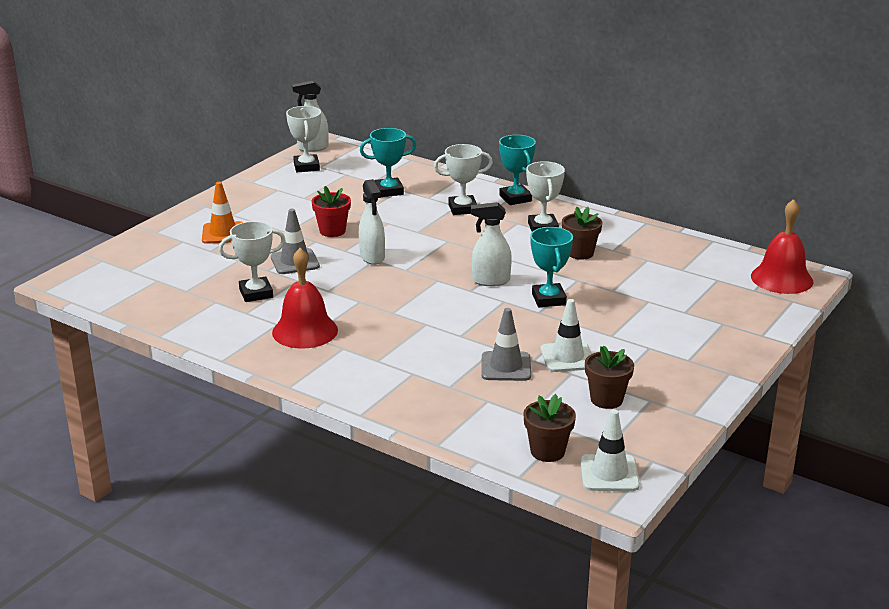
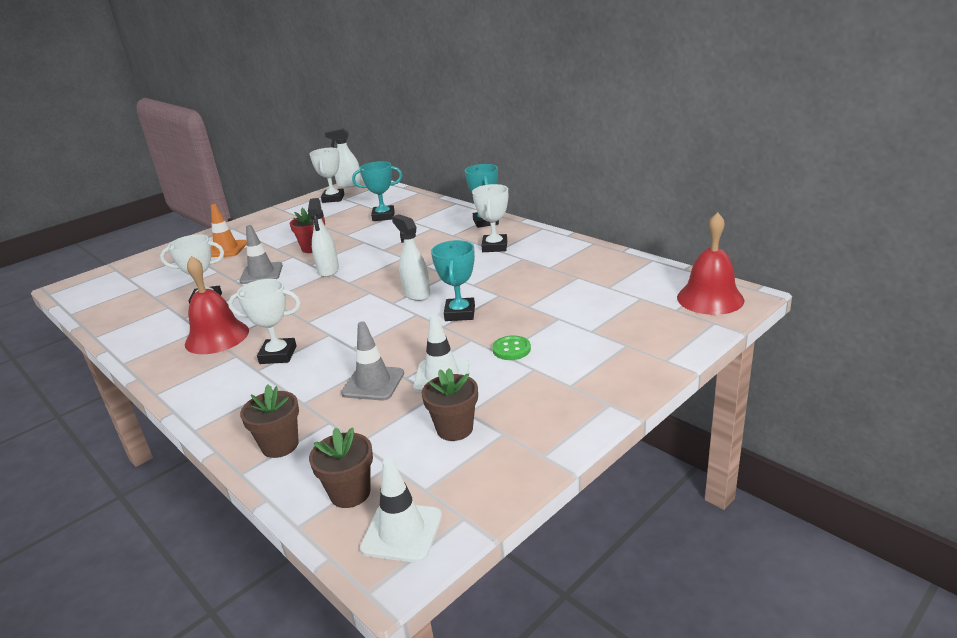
camera: 15 degrees right, 0 degrees up
white trophy [434,144,493,215] -> white trophy moved to [228,279,301,364]
white spray bottle [471,202,512,286] -> white spray bottle turned 45 degrees clockwise [392,214,430,301]
brown flower pot [562,207,603,260] -> brown flower pot moved to [240,385,299,458]
none -> green button [492,335,531,360]

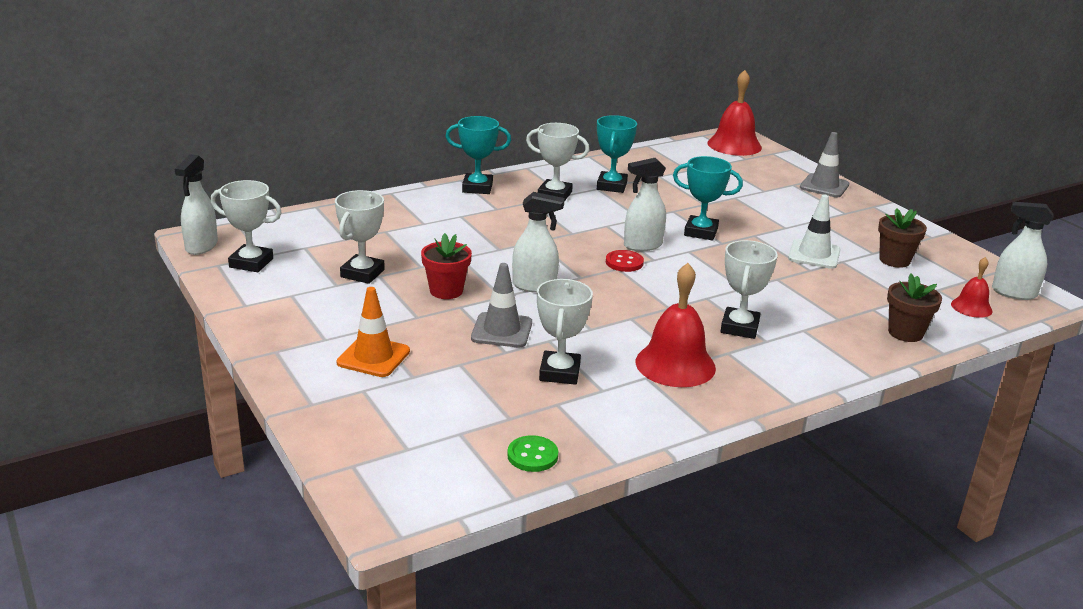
camera: 80 degrees left, 0 degrees up
brown flower pot [309,427,373,508] -> red bell [951,257,993,318]
grey traffic cone [341,321,404,400] -> grey traffic cone moved to [800,132,849,197]
turquoise trophy [352,161,402,221] -> turquoise trophy moved to [597,115,637,193]
white traffic cone [360,458,442,563] -> white spray bottle [992,202,1054,300]
green button [492,335,531,360] -> green button moved to [507,435,558,472]
none -> white trophy [335,190,385,284]
none -> red button [606,250,644,272]

